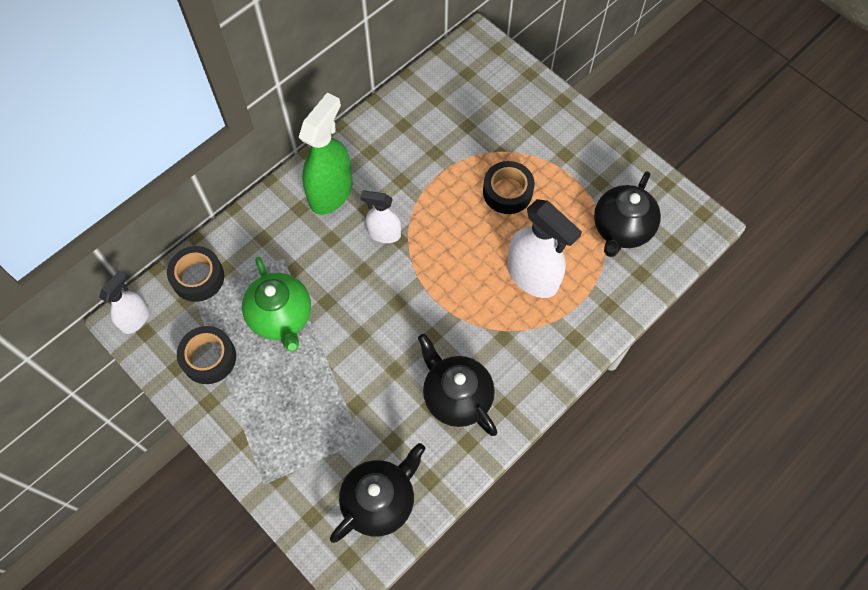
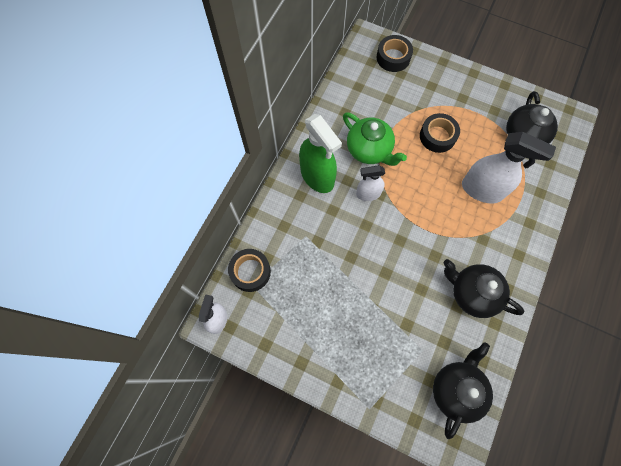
camera: 20 degrees left, 5 degrees up
black tape [177,326,236,384] -> black tape moved to [377,35,413,72]
green teapot [242,257,311,351] -> green teapot moved to [343,112,407,166]
green spray bottle [298,93,353,215] -> green spray bottle turned 135 degrees clockwise [299,114,342,193]

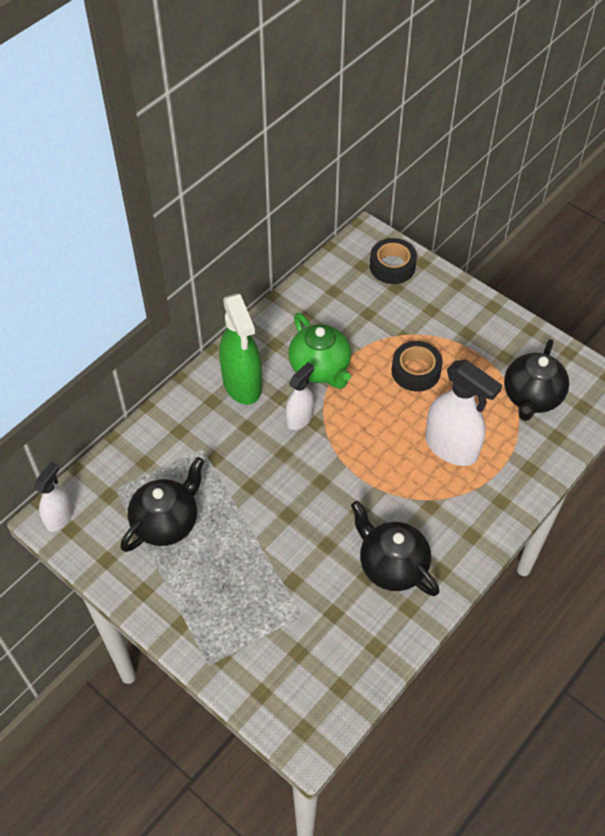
camera: 15 degrees right, 15 degrees down
black tape [228,249,271,292] -> none
white spray bottle [356,165,385,201] -> white spray bottle turned 120 degrees clockwise [285,362,314,430]
black teapot [433,342,493,439] -> black teapot moved to [120,457,204,552]

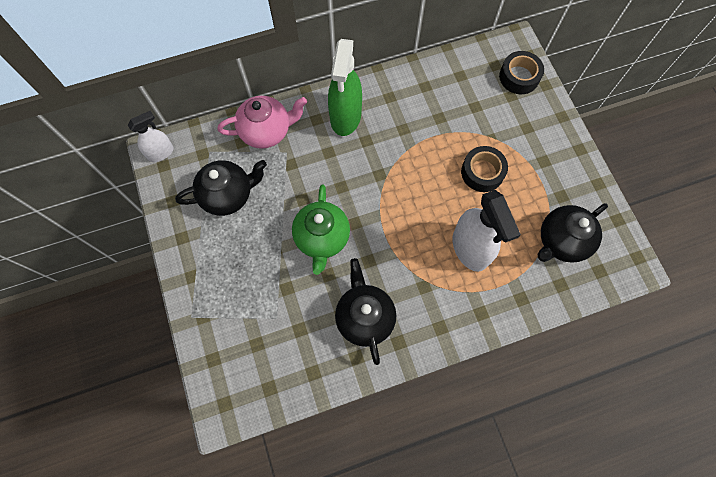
camera: 30 degrees right, 15 degrees up
white spray bottle [285,362,314,430] -> none
green teapot [288,313,351,389] -> green teapot moved to [292,184,350,275]
none -> pink teapot [217,96,307,149]

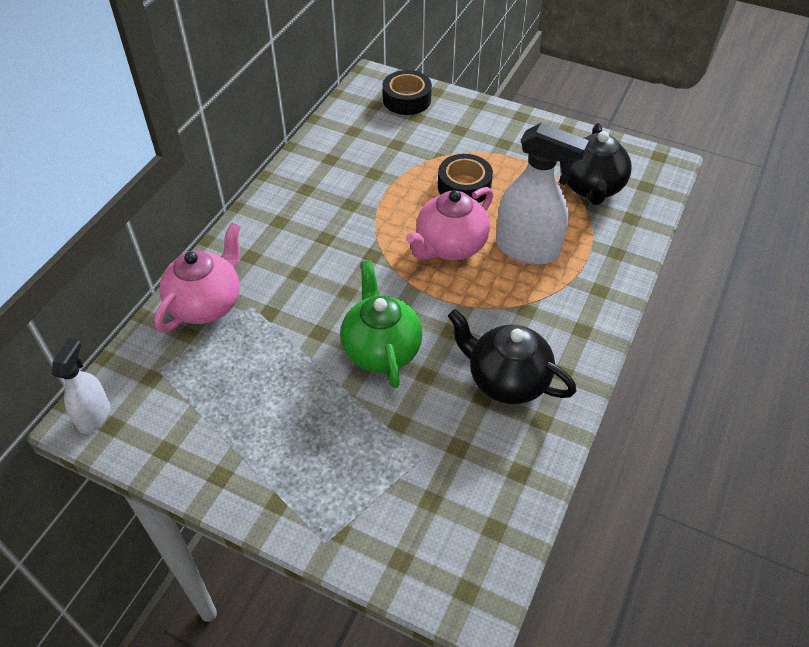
camera: 45 degrees left, 20 degrees down
black teapot [175,160,267,216] -> none
green teapot [292,184,350,275] -> green teapot turned 150 degrees counterclockwise [340,260,423,388]
green spray bottle [328,39,362,136] -> none
none -> pink teapot [406,187,493,260]

